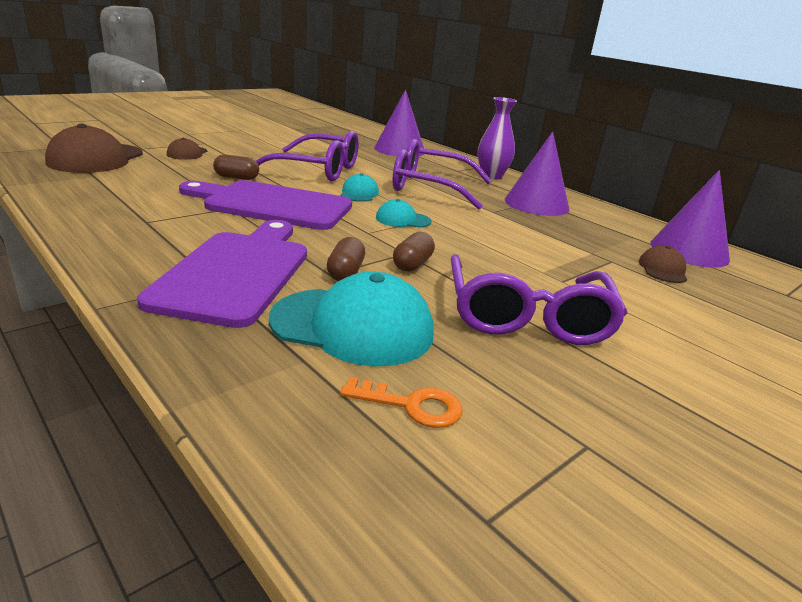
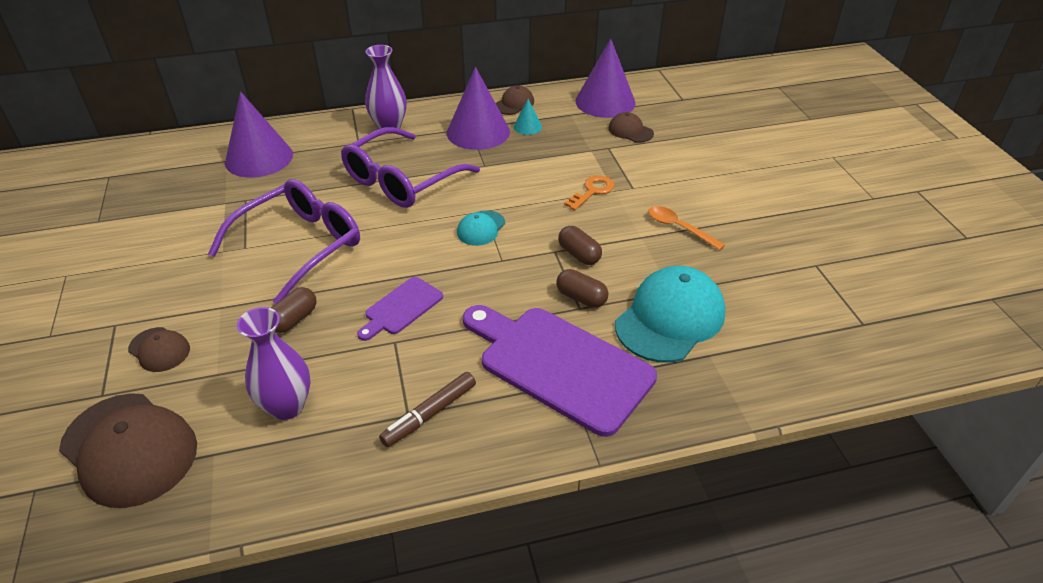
camera: 60 degrees left, 15 degrees up
purple cutting board [179,180,352,230] -> purple cutting board [357,277,443,341], size x0.49
orange key [340,377,463,428] -> orange key moved to [564,175,614,210]
turquoise cap [341,173,379,202] -> none
purple glasses [451,254,627,345] -> orange spoon [648,206,725,250]
none -> purple vase [237,307,311,420]
none -> brown marker [379,372,476,447]
none -> brown cap [496,85,534,115]
none -> turquoise cone [514,99,542,135]

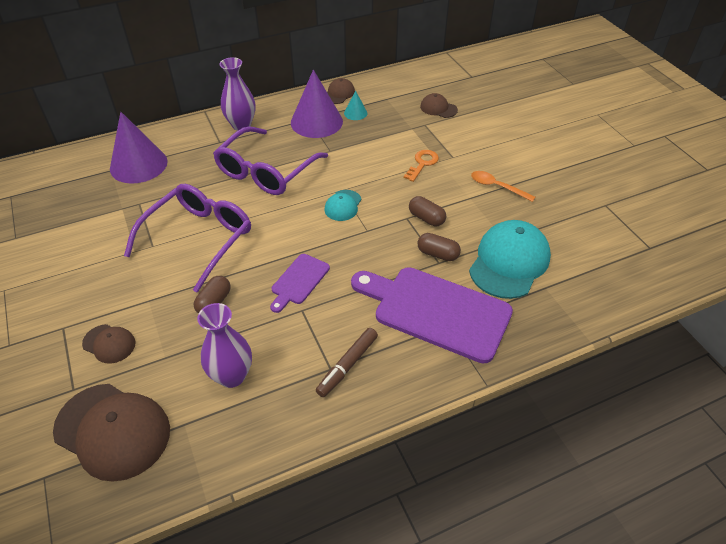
camera: 10 degrees left, 5 degrees up
purple cone [575,39,636,118] -> none

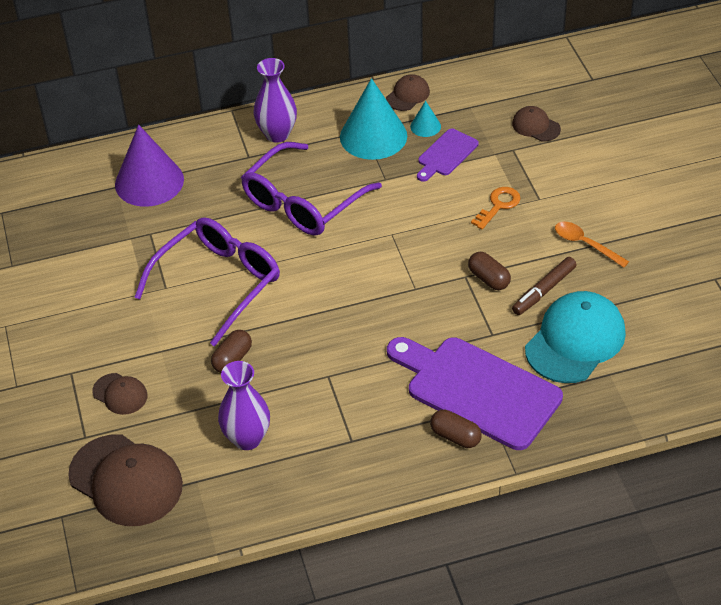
camera: 10 degrees right, 0 degrees up
purple cutting board [270,254,330,313] -> purple cutting board moved to [417,129,479,182]
purple cone [291,70,343,138] -> turquoise cone [340,78,407,160]
brown marker [316,328,378,397] -> brown marker moved to [512,257,577,315]
turquoise cap [325,190,362,221] -> none
brown capsule [418,233,461,261] -> brown capsule moved to [430,410,482,448]

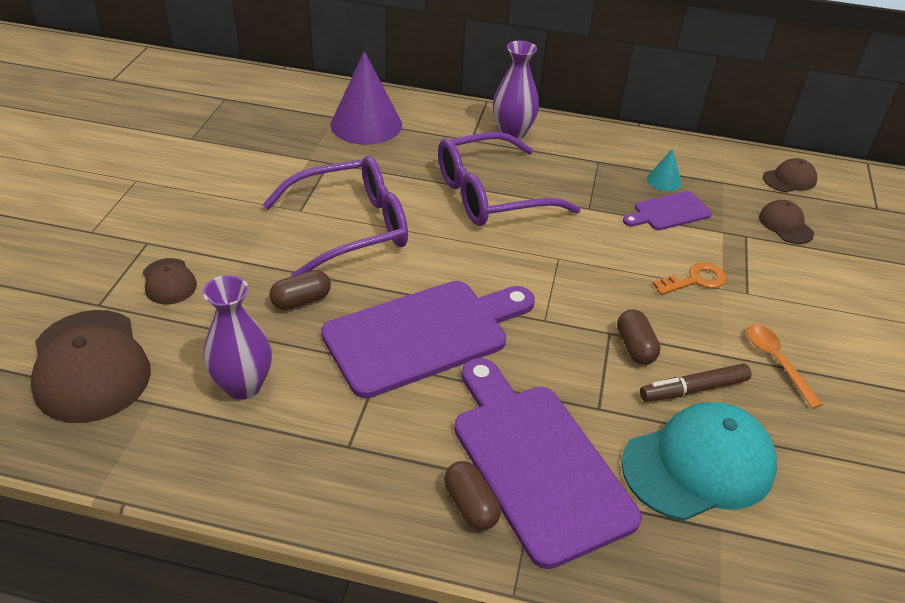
camera: 25 degrees right, 5 degrees down
turquoise cone [340,78,407,160] -> none
brown cap [386,74,430,111] -> brown cap moved to [763,158,817,192]
none -> purple cutting board [321,281,535,398]

